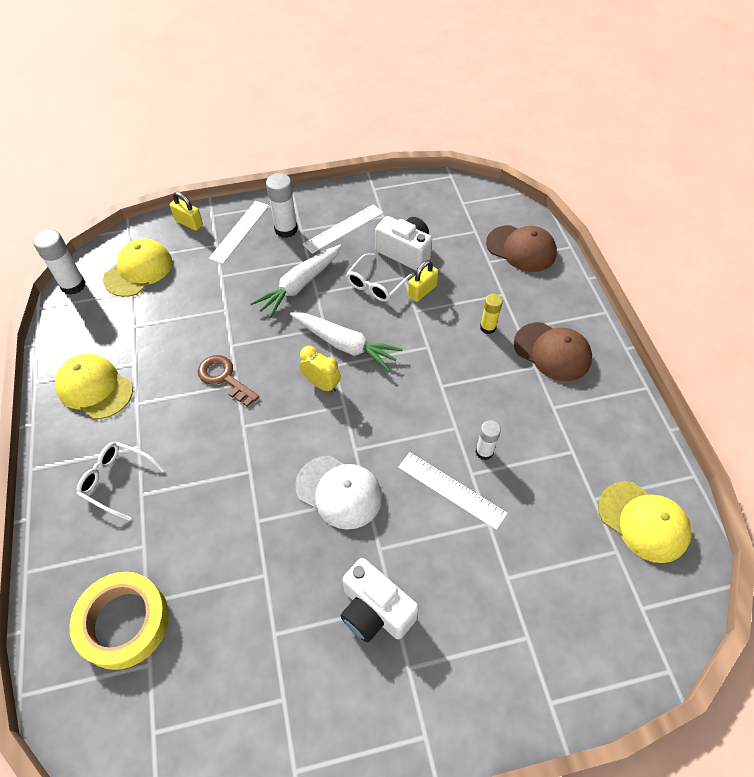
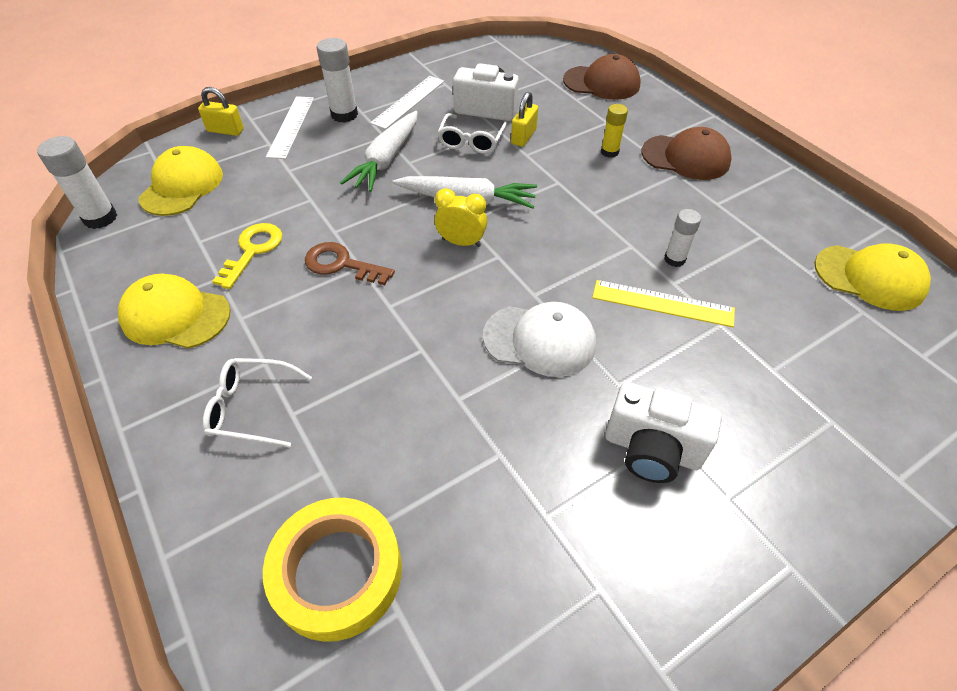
camera: 20 degrees left, 5 degrees down
white ruler [398,452,508,530] -> yellow ruler [592,280,735,327]
none -> yellow key [212,223,283,289]

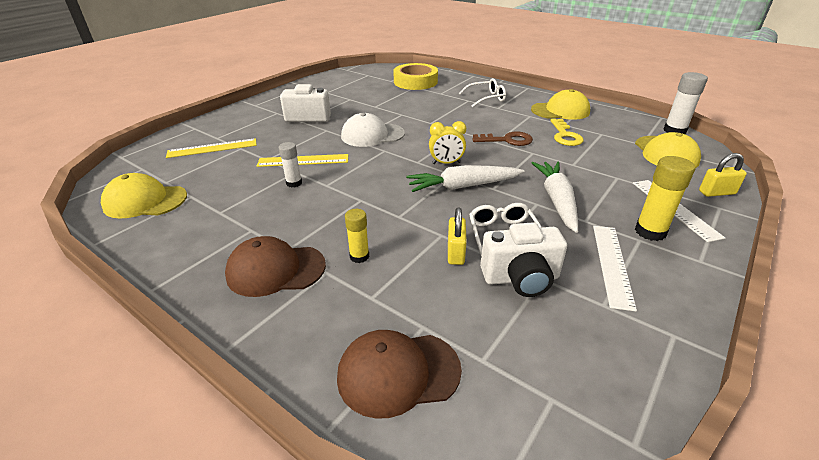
camera: 160 degrees right, 15 degrees down
white glue stick [317,38,358,123] -> yellow glue stick [635,156,695,241]
none -> yellow ruler [166,138,257,158]

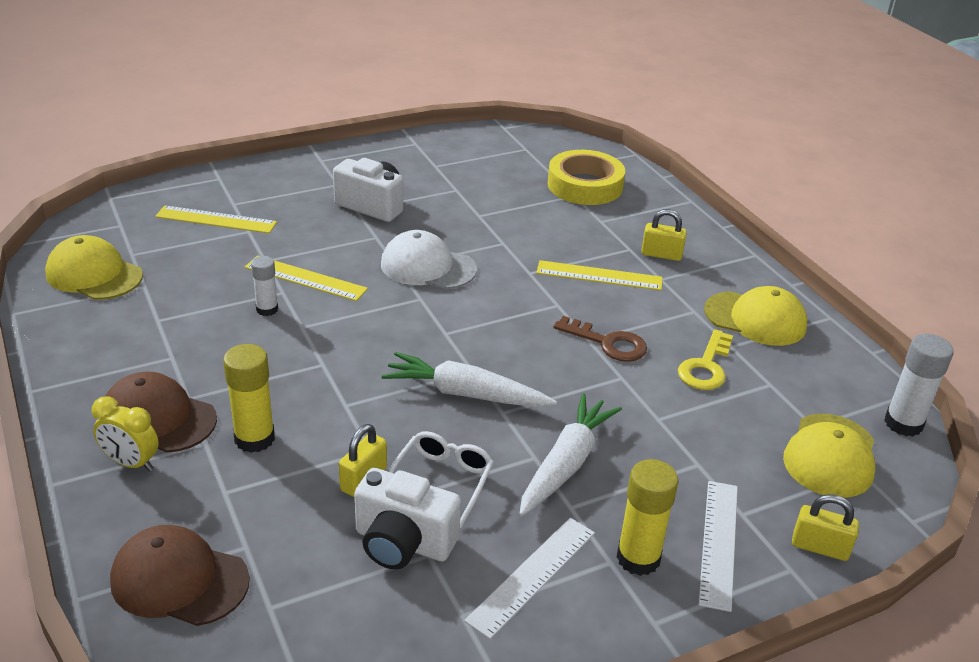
camera: 25 degrees right, 0 degrees up
yellow glue stick [345,209,369,263] -> yellow glue stick [223,344,275,453], size x1.58
yellow clock [429,121,466,164] -> yellow clock moved to [92,396,159,471]
white glasses [459,78,506,108] -> yellow padlock [641,209,687,261]
none -> yellow ruler [536,260,663,291]

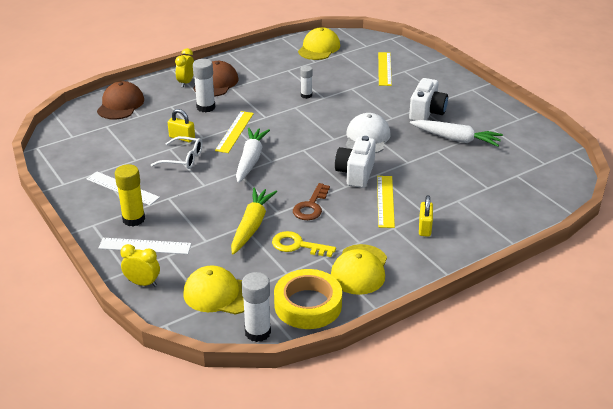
camera: 85 degrees right, 0 degrees up
yellow glue stick [223,344,275,453] -> white glue stick [193,59,215,112]
yellow ruler [245,256,368,301] -> yellow ruler moved to [215,111,254,153]
white camera [354,468,461,569] -> white camera moved to [335,136,376,188]
white carrot [519,393,622,516] -> white carrot moved to [410,120,503,147]
yellow tape [548,150,625,205] -> yellow tape moved to [274,269,342,329]
yellow padlock [792,494,859,561] -> yellow clock [120,244,160,287]
none -> yellow carrot [231,187,277,255]

